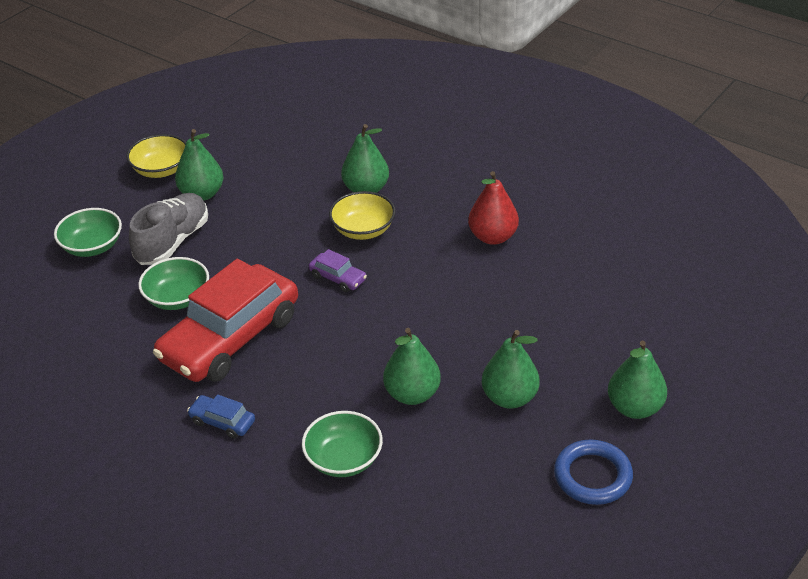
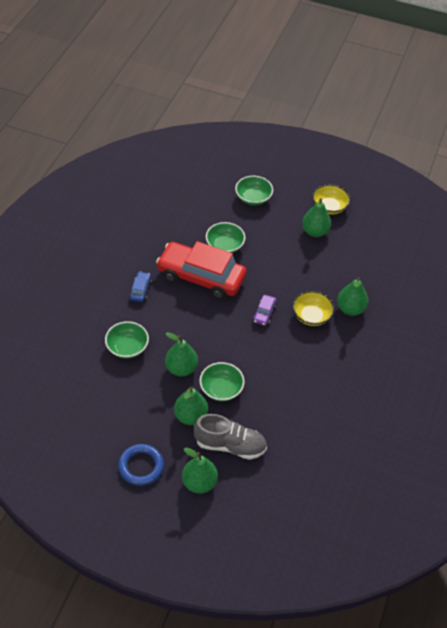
camera: 70 degrees right, 10 degrees up
grey shoe [129,193,208,265] -> grey shoe moved to [194,414,267,460]
red pear [468,171,519,245] -> none
none -> green bowl [199,362,245,401]

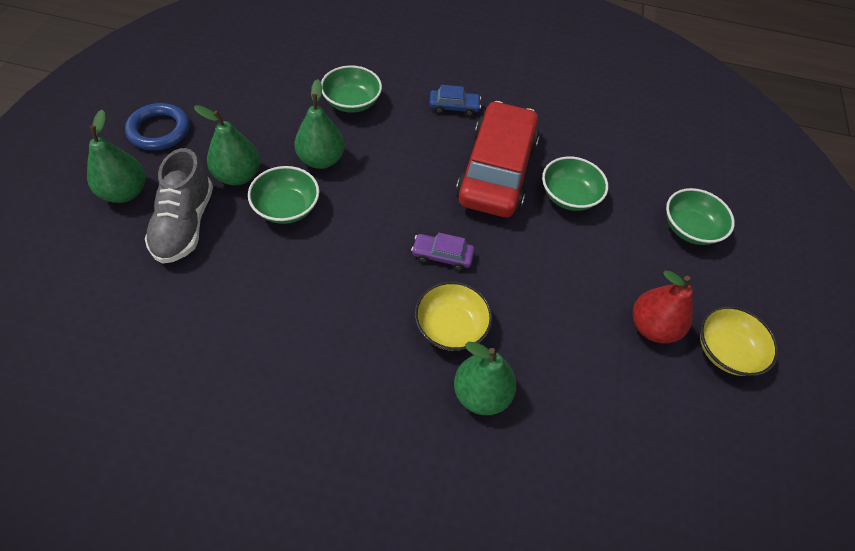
camera: 80 degrees right, 5 degrees up
green pear [302,198,331,237] -> red pear [633,270,693,343]

